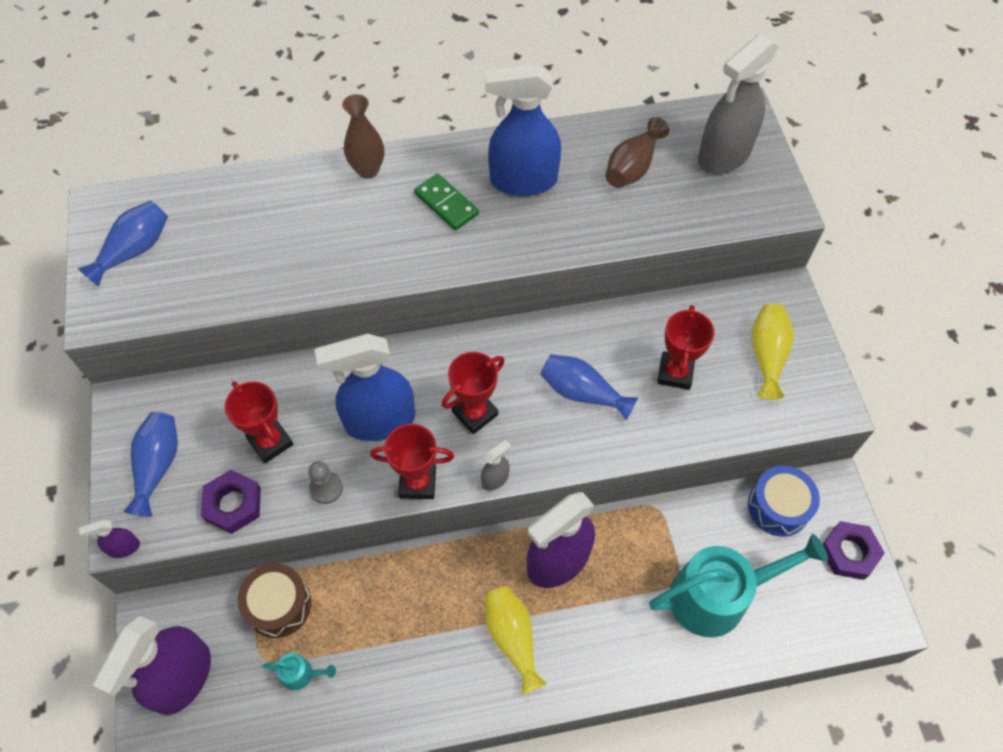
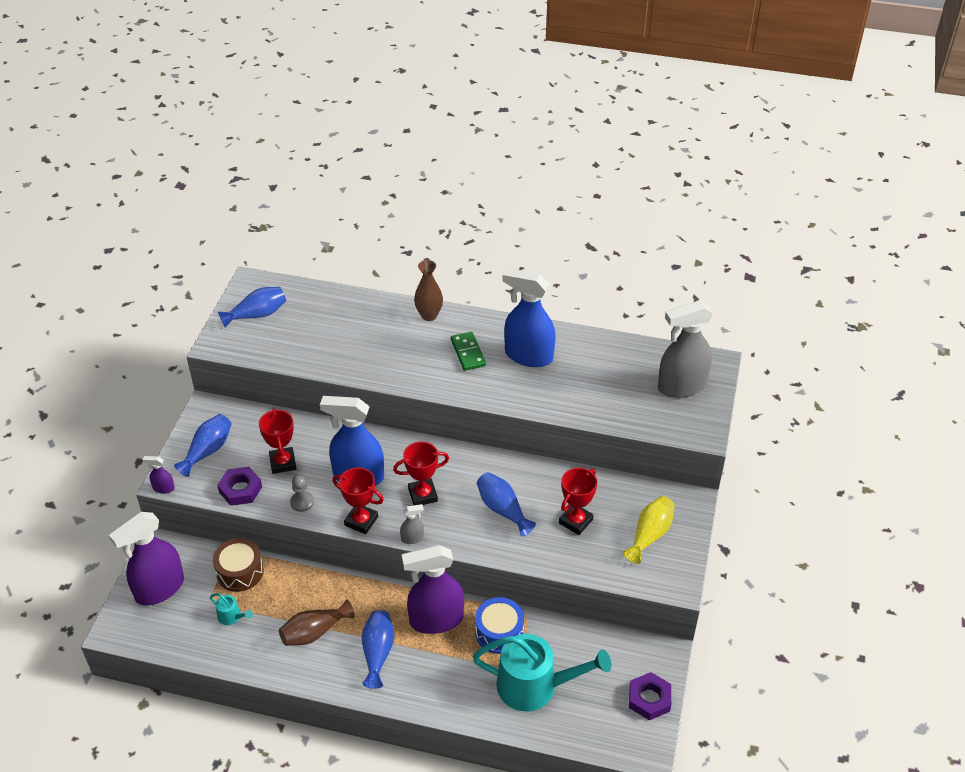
camera: 25 degrees right, 15 degrees down
yellow vase [485,586,548,695] -> blue vase [362,610,394,689]
brown vase [605,117,669,188] -> brown vase moved to [279,600,355,646]
blue drum [748,466,820,537] -> blue drum moved to [475,597,524,654]

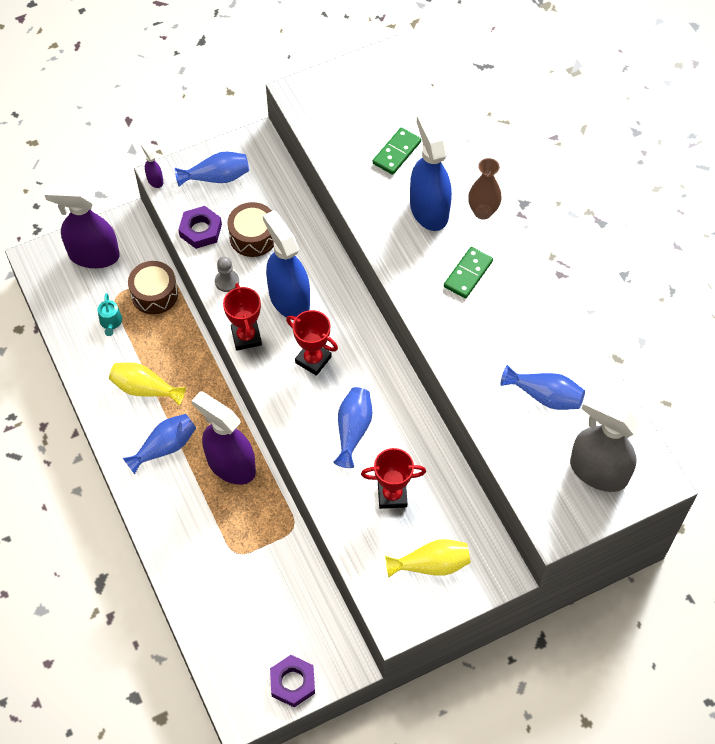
camera: 50 degrees right, 15 degrees up
blue vase [218,287,286,328] -> blue vase moved to [500,365,585,410]
red trophy [259,408,296,474] -> brown drum [227,202,274,257]
brown vase [279,600,355,646] -> yellow vase [109,363,186,405]
grey spray bottle [400,504,424,544] -> none
turquoise watering can [473,634,611,711] -> none
blue drum [475,597,524,654] -> none
blue spray bottle [502,268,556,367] -> blue spray bottle moved to [410,113,452,231]
none -> green domino [373,128,421,175]

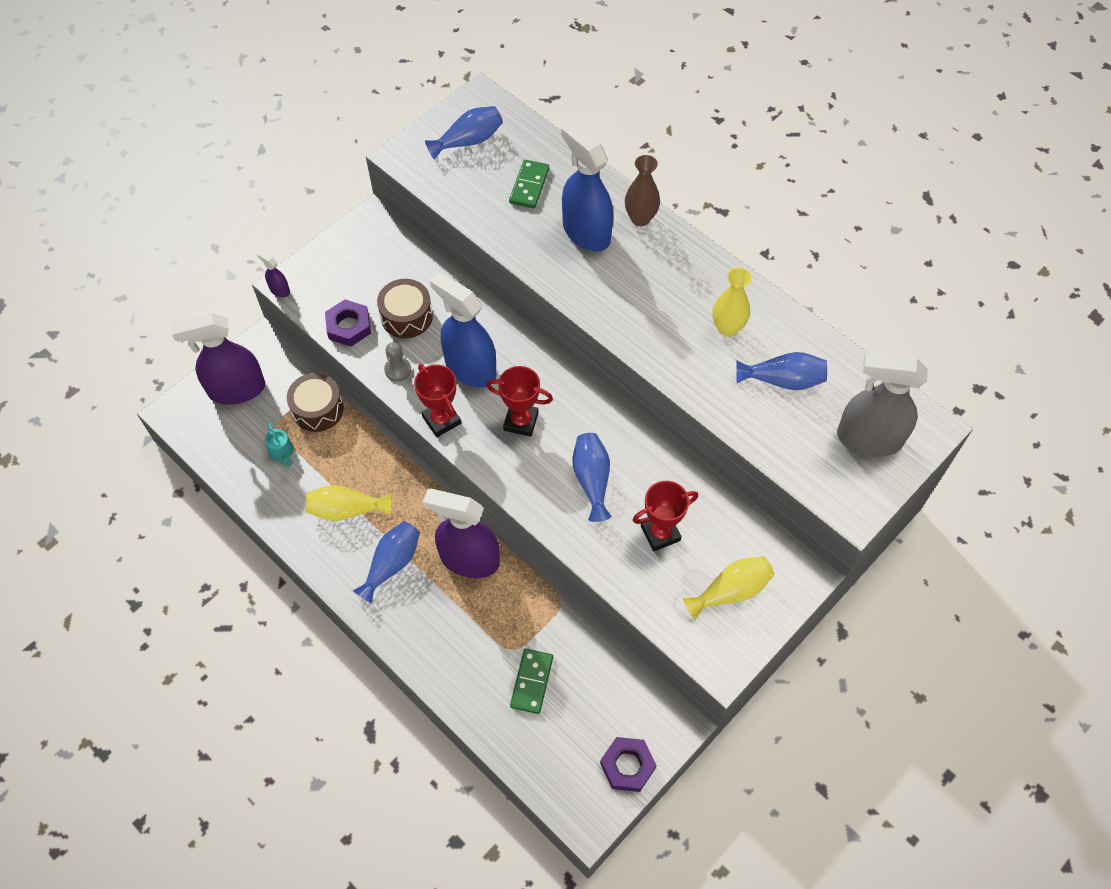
camera: 20 degrees left, 0 degrees up
blue vase [175,152,249,187] -> blue vase moved to [425,106,503,160]
green domino [444,247,493,298] -> green domino moved to [510,649,553,714]
none -> yellow vase [713,267,752,337]

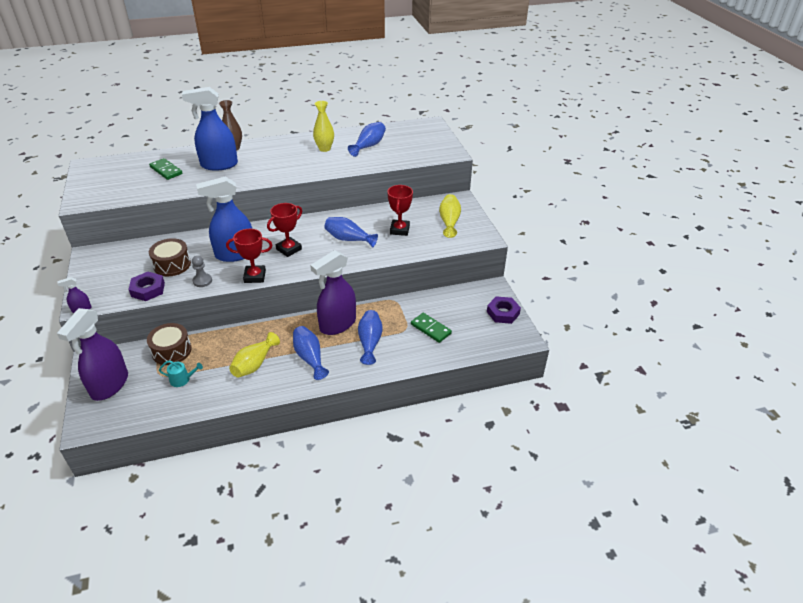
camera: 60 degrees left, 20 degrees down
blue vase [425,106,503,160] -> blue vase moved to [358,310,383,365]
grey spray bottle [837,353,928,456] -> none

